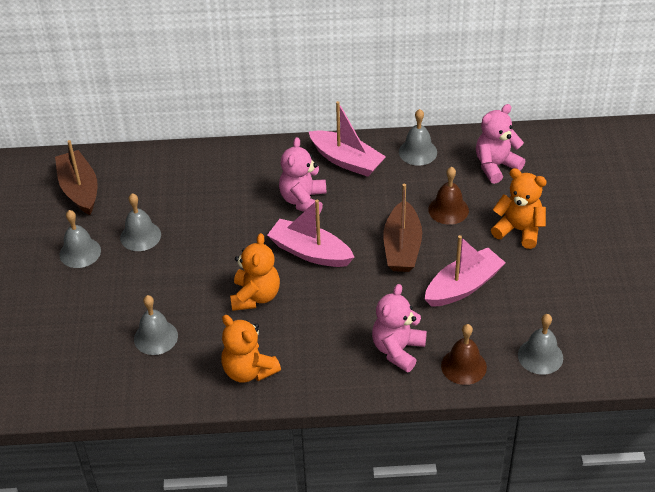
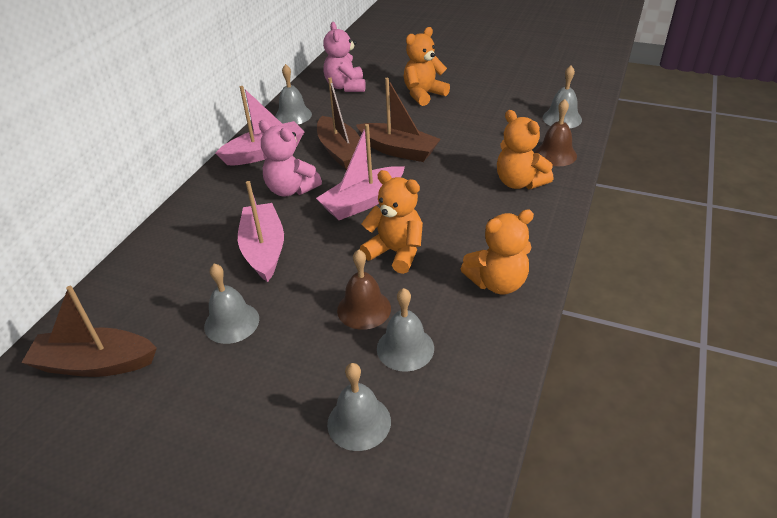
camera: 65 degrees left, 5 degrees down
grey bell [60,210,101,268] -> grey bell moved to [327,363,391,451]
pink teddy bear [372,284,427,373] -> orange teddy bear [497,110,553,189]
pink boat [425,235,506,307] -> pink boat moved to [238,181,284,282]
brown bell [428,167,469,225] -> brown bell moved to [337,249,391,330]
none -> brown boat [317,77,360,170]

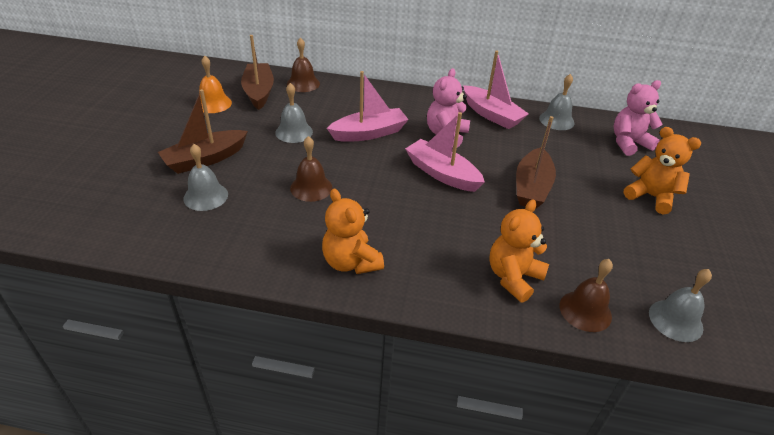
camera: 75 degrees right, 0 degrees up
brown boat [317,77,360,170] -> brown boat moved to [158,89,248,174]
orange teddy bear [360,170,423,274] -> none
grey bell [377,288,434,372] -> none
none -> orange bell [199,56,232,113]
none -> brown bell [287,37,320,92]

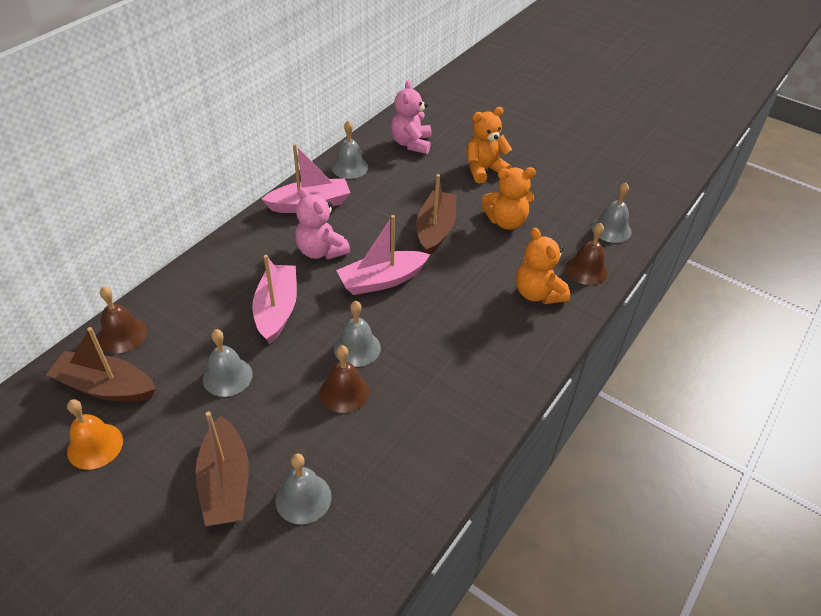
camera: 65 degrees left, 5 degrees up
orange teddy bear [322,189,384,274] -> orange teddy bear moved to [482,167,536,230]
brown boat [516,116,556,209] -> brown boat turned 120 degrees counterclockwise [416,174,457,255]
none -> grey bell [334,301,381,367]

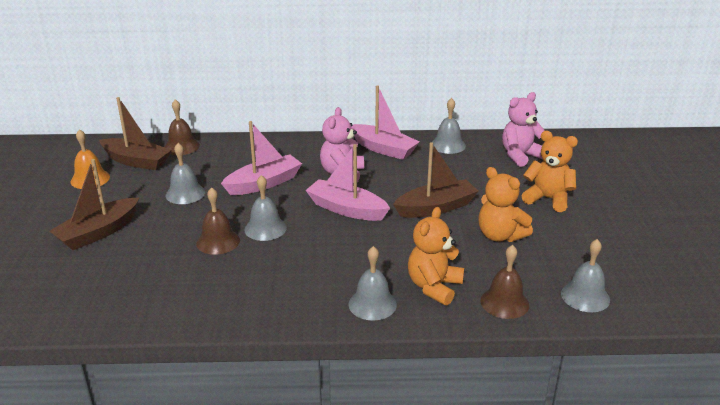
camera: 55 degrees right, 15 degrees down
brown boat [46,327,156,402] -> brown boat turned 135 degrees clockwise [99,97,171,170]
grey bell [275,453,332,524] -> grey bell moved to [349,246,397,320]

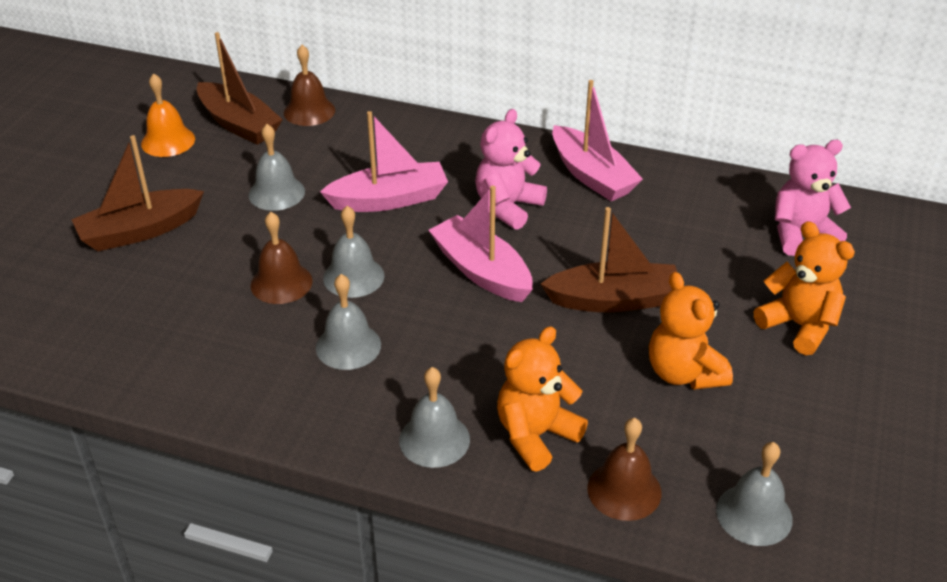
camera: 20 degrees right, 10 degrees up
grey bell [432,98,466,154] -> grey bell moved to [316,274,381,370]

